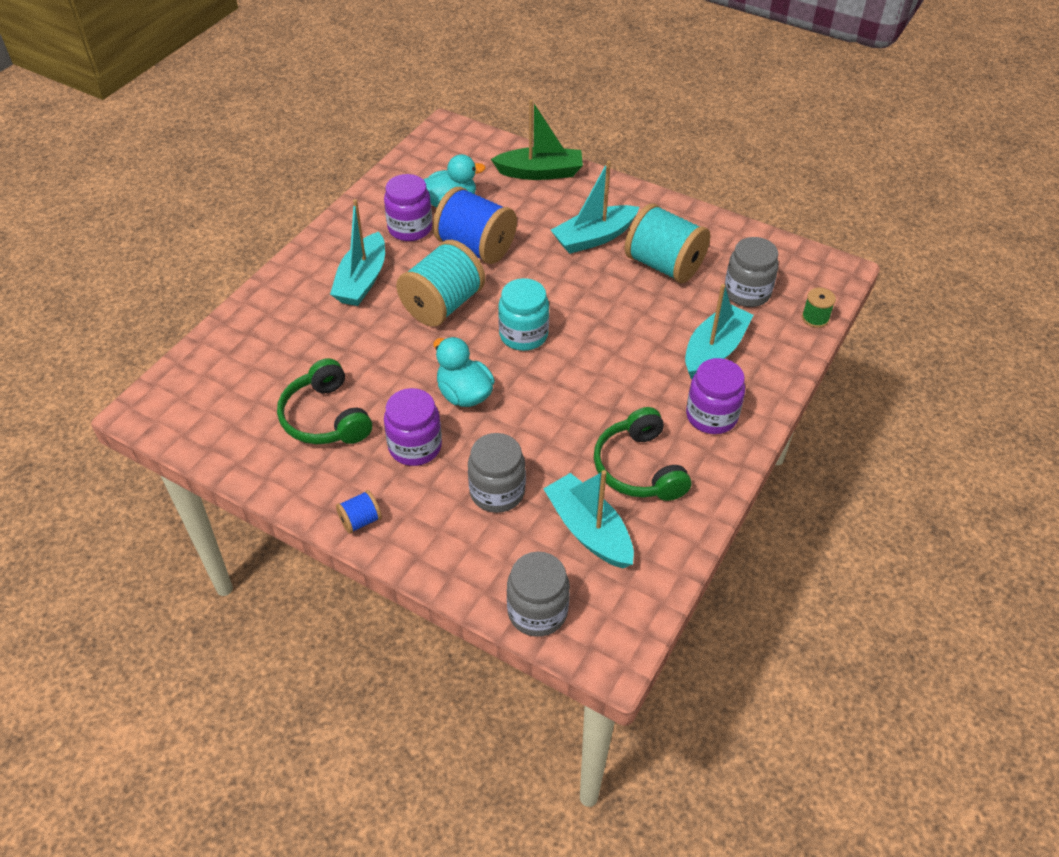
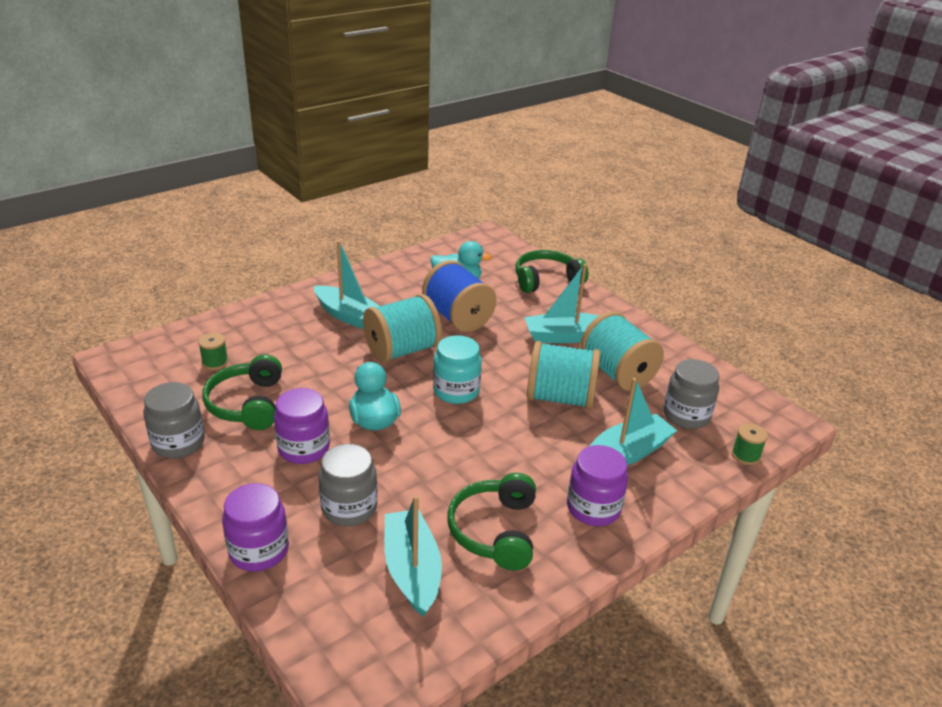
camera: 20 degrees right, 15 degrees down
turquoise boat [330,199,385,306] -> turquoise boat turned 90 degrees counterclockwise [314,240,379,329]
blue spool [336,490,382,534] -> none
purple jar [384,174,432,241] -> purple jar moved to [222,483,289,571]
green boat [491,99,583,180] -> green headphones [516,250,588,293]
grey jar [507,552,570,637] -> grey jar moved to [143,382,205,458]
none -> green spool [198,333,229,370]
none -> turquoise spool [527,341,600,409]

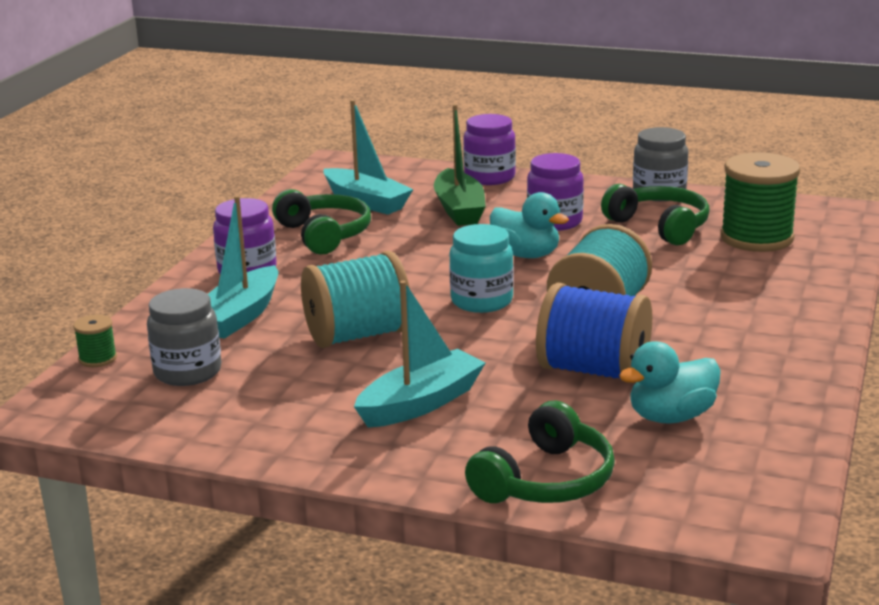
camera: 150 degrees right, 10 degrees down
green spool [198,333,229,370] -> green spool [720,152,800,252], size x2.23
turquoise boat [314,240,379,329] -> none
grey jar [318,444,378,526] -> green boat [434,104,486,226]
turquoise spool [581,311,664,391] -> none

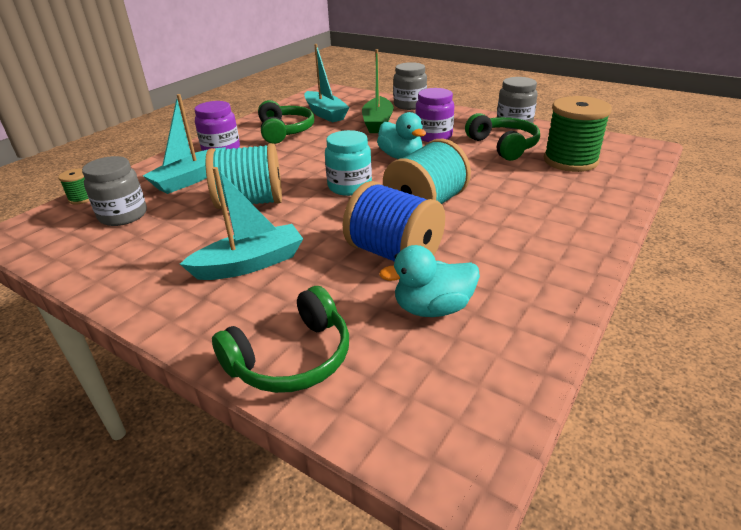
camera: 15 degrees right, 10 degrees up
purple jar [463,114,516,185] -> grey jar [393,62,427,110]

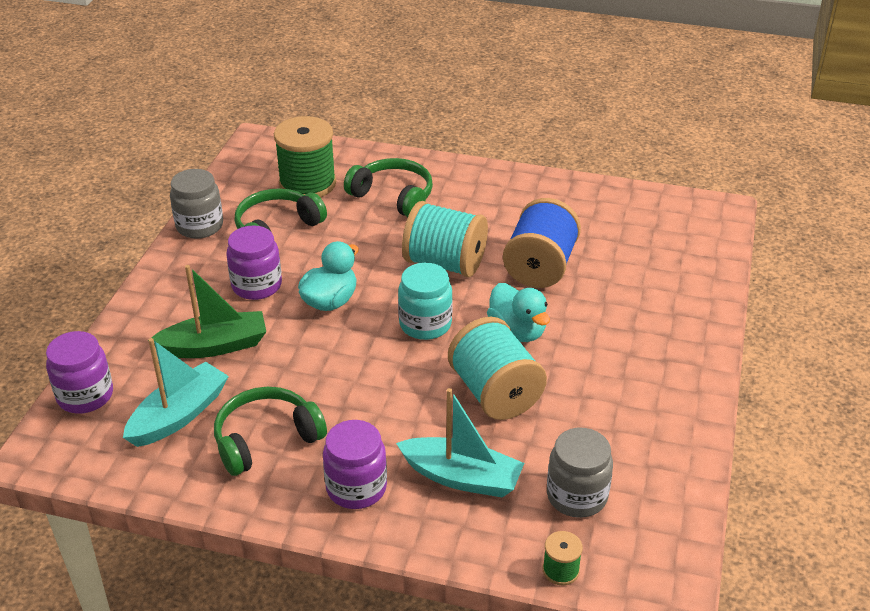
camera: 110 degrees left, 5 degrees up
turquoise boat [180,167,303,280] -> none
green headphones [212,286,349,393] -> green headphones moved to [344,158,433,217]
turquoise duck [379,245,480,317] -> turquoise duck moved to [487,283,550,342]
grey jar [393,62,427,110] -> none
none -> purple jar [46,331,113,413]

